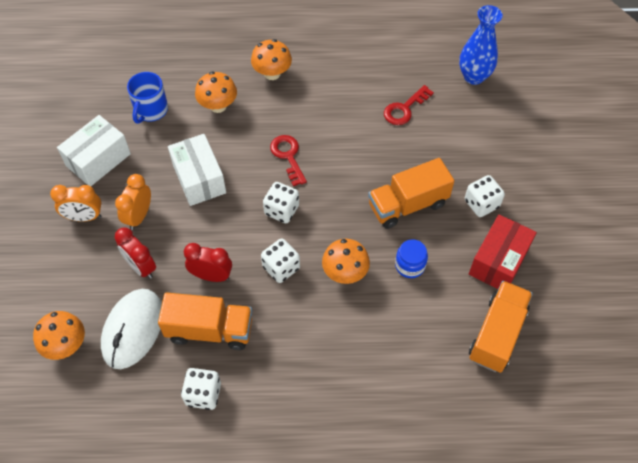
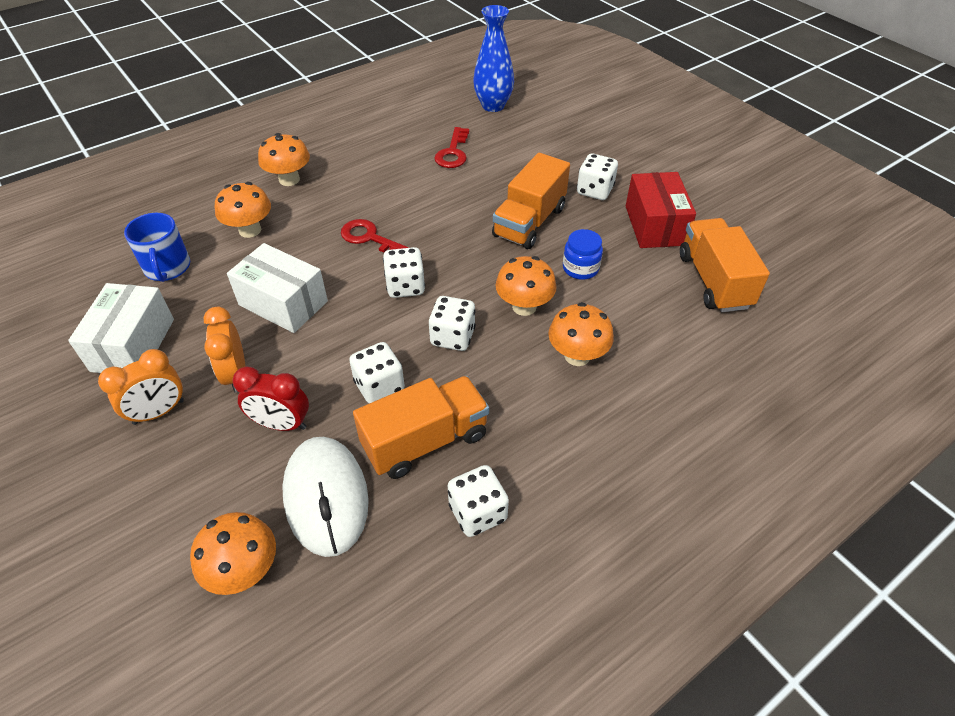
camera: 35 degrees left, 10 degrees down
red clock [184,243,232,282] -> white dice [349,342,405,403]
none -> orange mushroom [548,302,614,366]

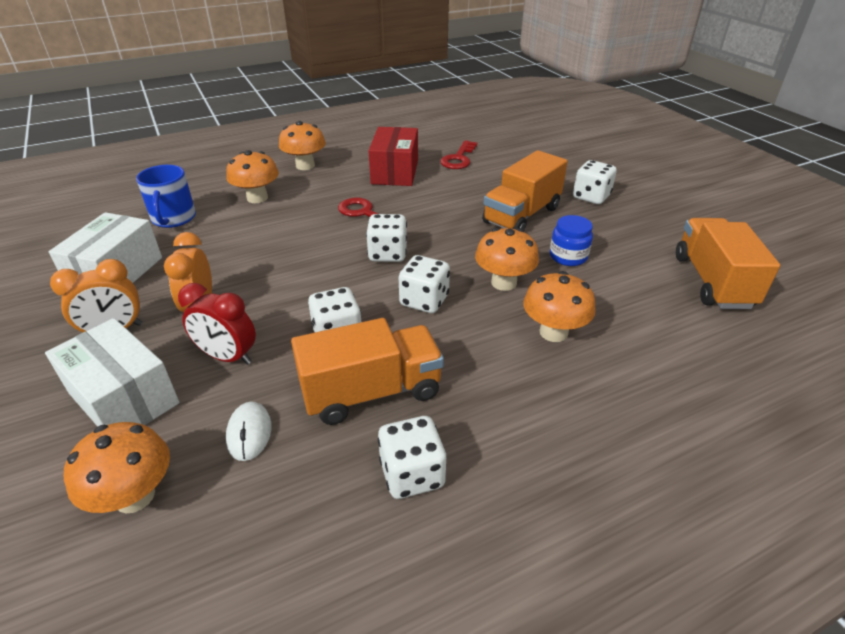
camera: 10 degrees right, 10 degrees down
white box [227,243,328,333] -> white box moved to [45,318,179,427]
white mouse [282,437,369,557] -> white mouse [226,401,271,461], size x0.47
blue vase [473,5,514,112] -> none
red box [626,172,696,248] -> red box moved to [369,127,418,186]

